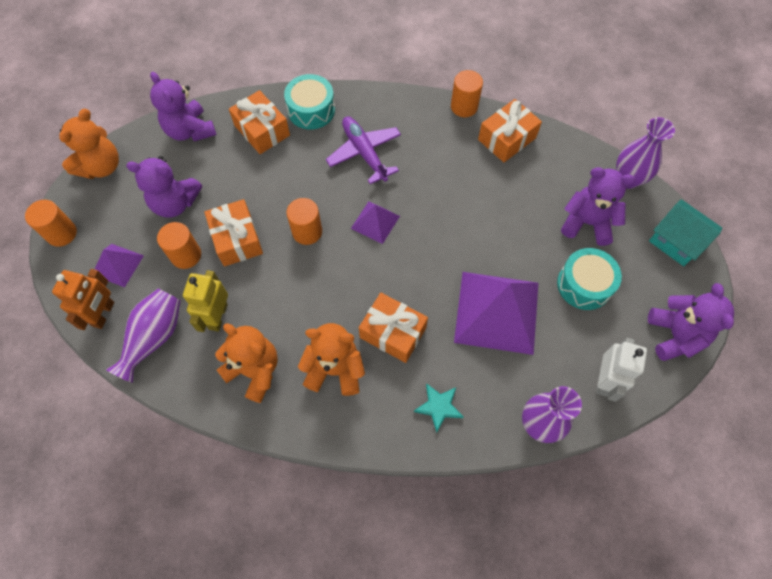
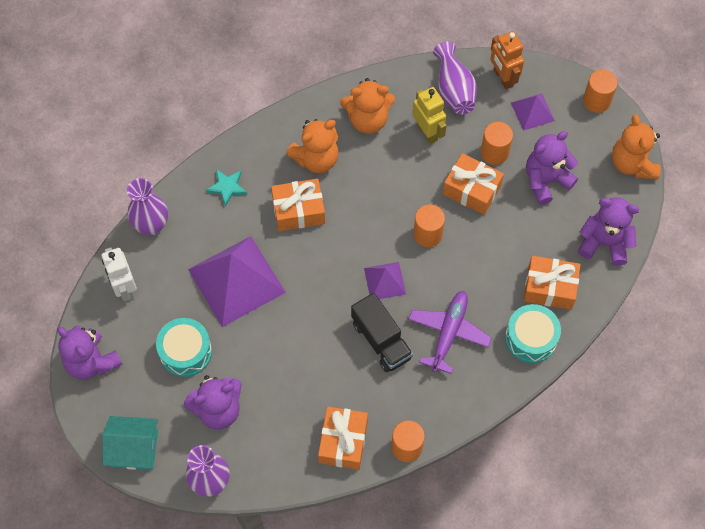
camera: 140 degrees right, 0 degrees up
purple plane [326,117,401,184] -> purple plane turned 90 degrees counterclockwise [408,291,492,374]
none -> black truck [351,293,413,372]

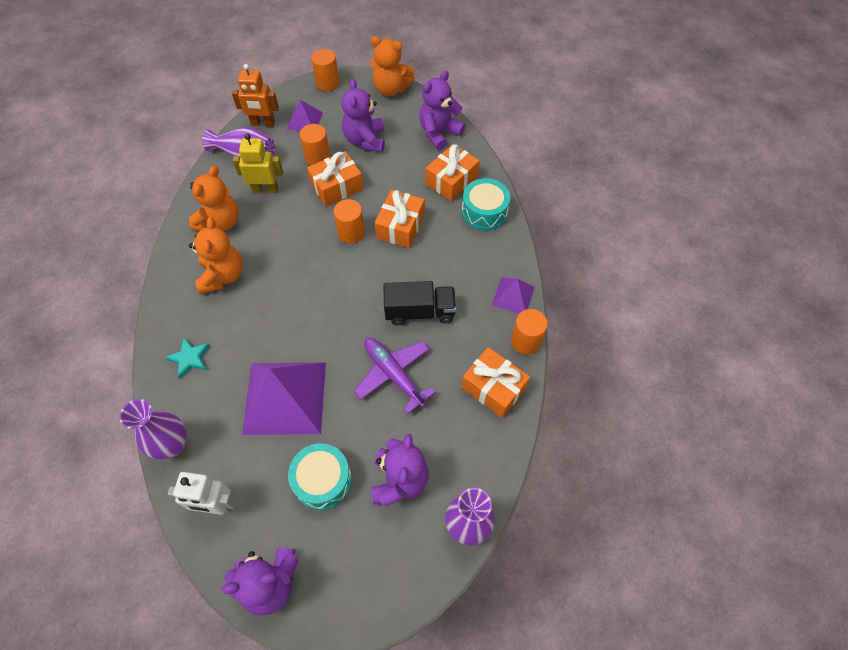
camera: 60 degrees left, 5 degrees down
turquoise house [102,416,158,470] -> none
orange gift [271,179,325,231] -> orange gift moved to [375,190,425,248]
purple pyramid [364,262,406,299] -> purple pyramid moved to [492,277,534,313]
purple plane [408,291,492,374] -> purple plane moved to [354,338,436,414]

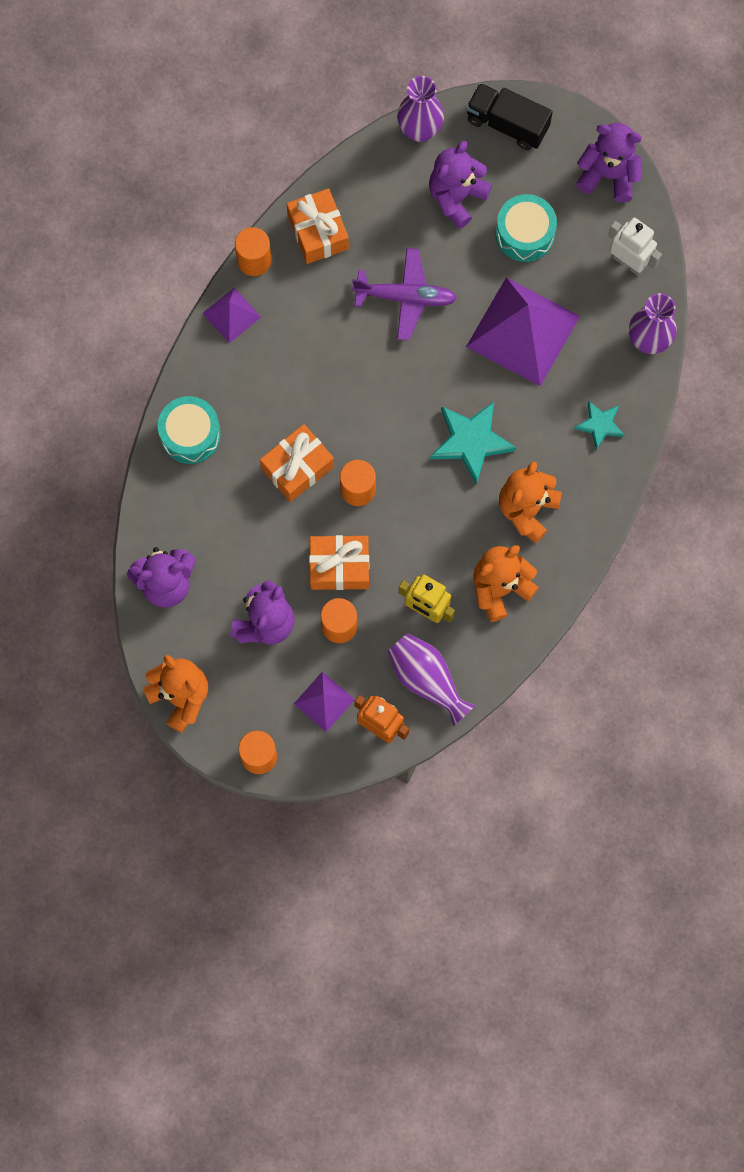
camera: 150 degrees left, 15 degrees up
purple plane [354,338,436,414] -> purple plane turned 75 degrees counterclockwise [352,248,457,340]
black truck [383,281,457,326] -> black truck moved to [466,83,553,150]
orange gift [426,144,480,201] -> none
none -> turquoise star [430,401,516,485]

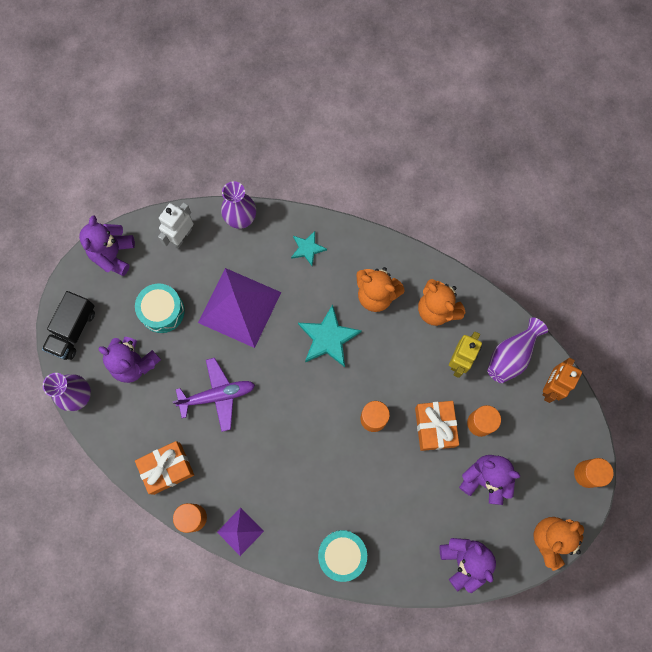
camera: 95 degrees left, 0 degrees up
orange gift [260,424,334,502] -> none
purple pyramid [294,672,355,732] -> none
purple plane [352,248,457,340] -> purple plane turned 75 degrees clockwise [173,358,255,432]

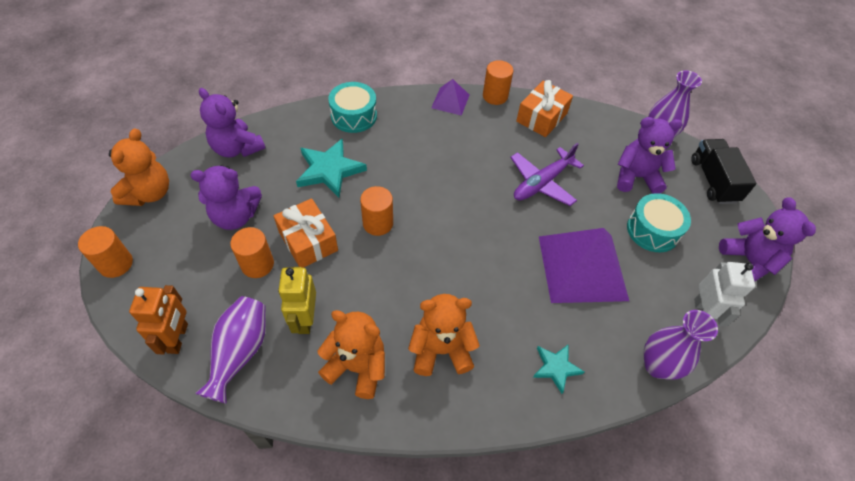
camera: 150 degrees right, 20 degrees down
turquoise star [298,304,362,367] -> turquoise star moved to [296,139,367,198]

